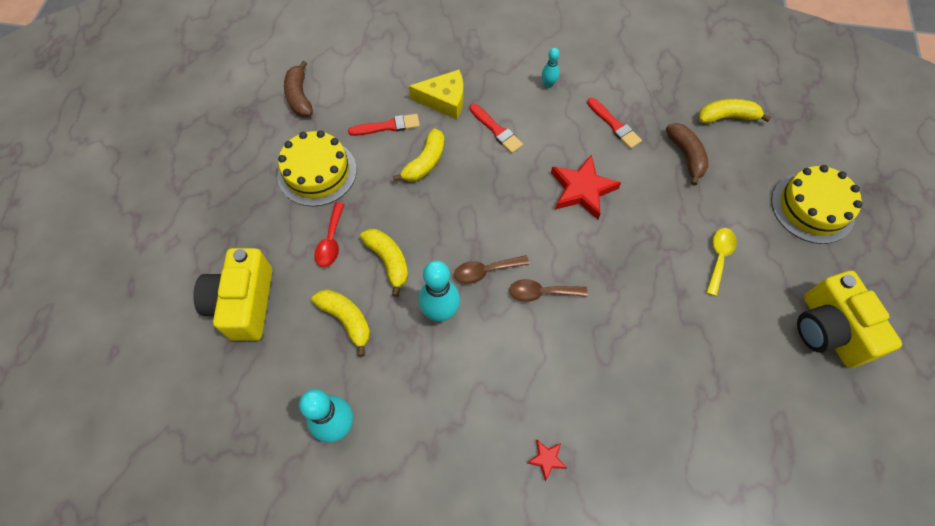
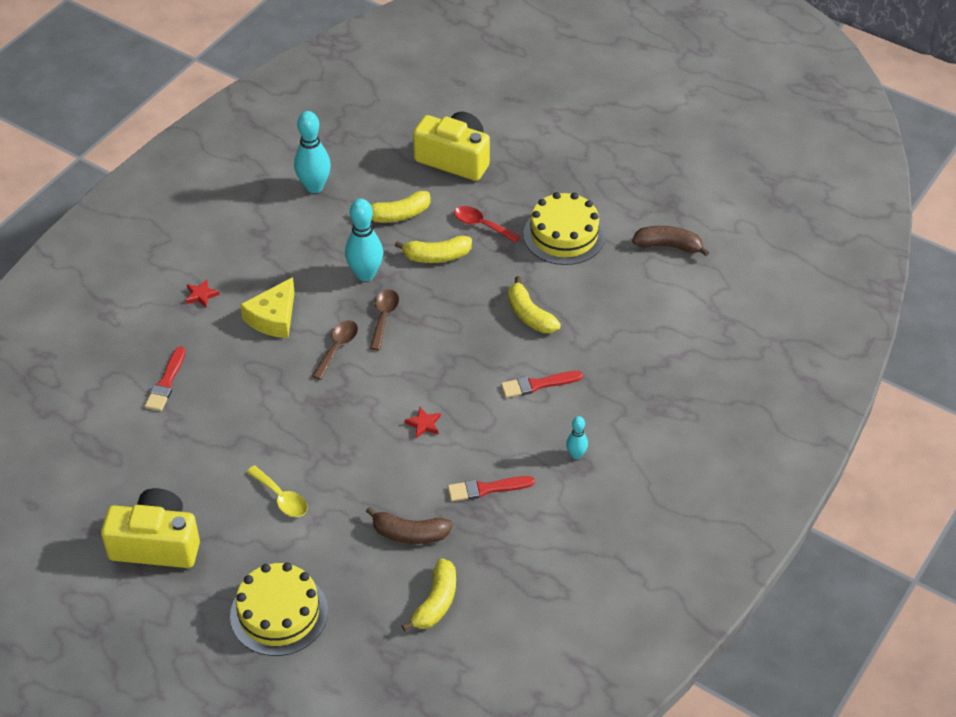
camera: 115 degrees right, 15 degrees down
red brush [348,114,420,136] -> red brush moved to [145,346,186,411]
yellow cheese [409,70,464,119] -> yellow cheese moved to [240,277,295,338]
red star [551,155,621,219] -> red star [405,407,441,438], size x0.47

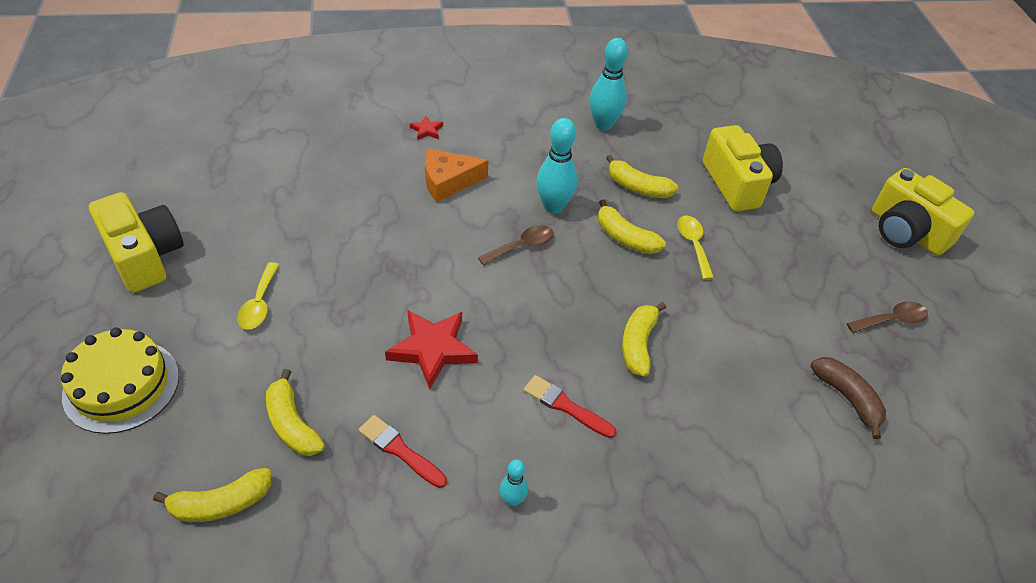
camera: 45 degrees right, 0 degrees up
red brush [145,346,186,411] -> none
yellow cheese [240,277,295,338] -> orange cheese [425,148,489,202]
brown spoon [312,320,358,380] -> brown spoon moved to [847,301,928,333]
brown banana [366,507,453,544] -> yellow banana [266,369,325,456]
red star [405,407,441,438] -> red star [385,310,478,389], size x2.14
red spoon [454,206,520,243] -> yellow spoon [677,215,714,280]
yellow cake [523,192,605,265] -> none
none -> yellow camera [872,168,974,256]

